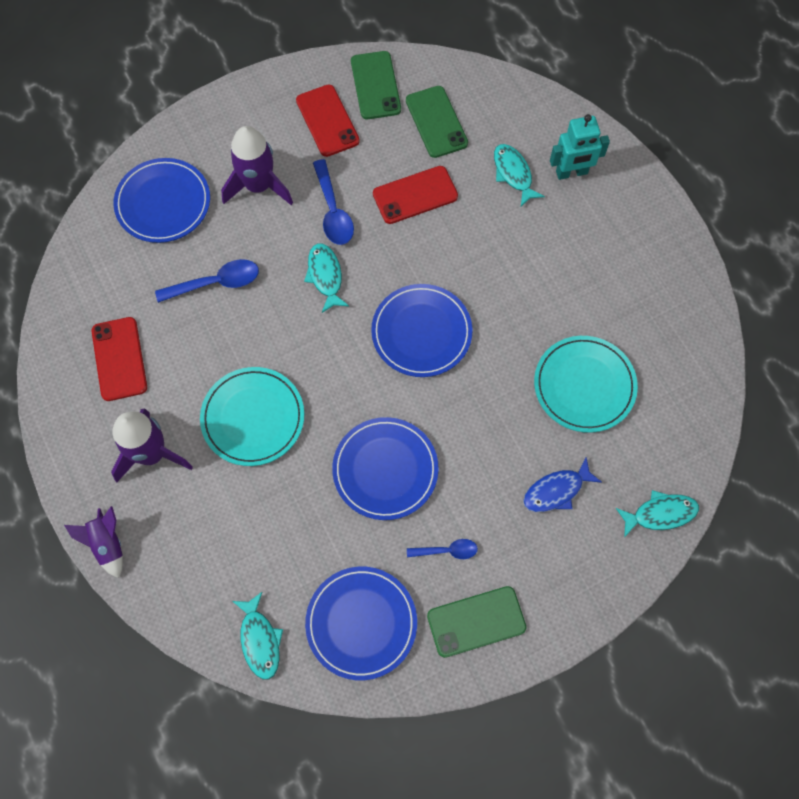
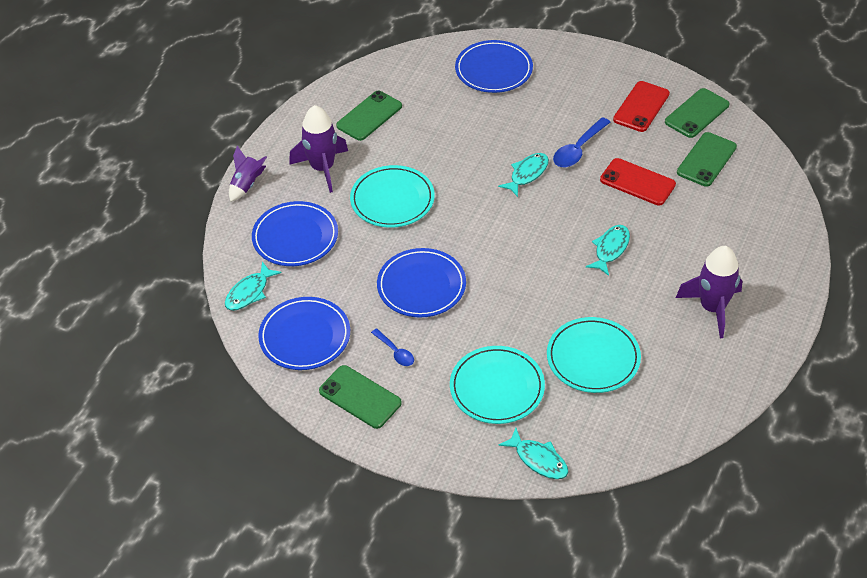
camera: 55 degrees right, 20 degrees down
red phone [92,317,147,401] -> green phone [336,91,402,141]
blue spoon [155,259,259,303] -> none
purple rocket [221,126,293,205] -> purple rocket moved to [676,246,743,338]
blue plate [371,284,473,377] -> blue plate moved to [252,201,338,266]
turquoise fish [494,144,545,207] -> turquoise fish moved to [586,225,630,276]
blue fish [523,458,602,512] -> turquoise plate [450,346,545,424]
turquoise robot [550,114,610,180] -> none

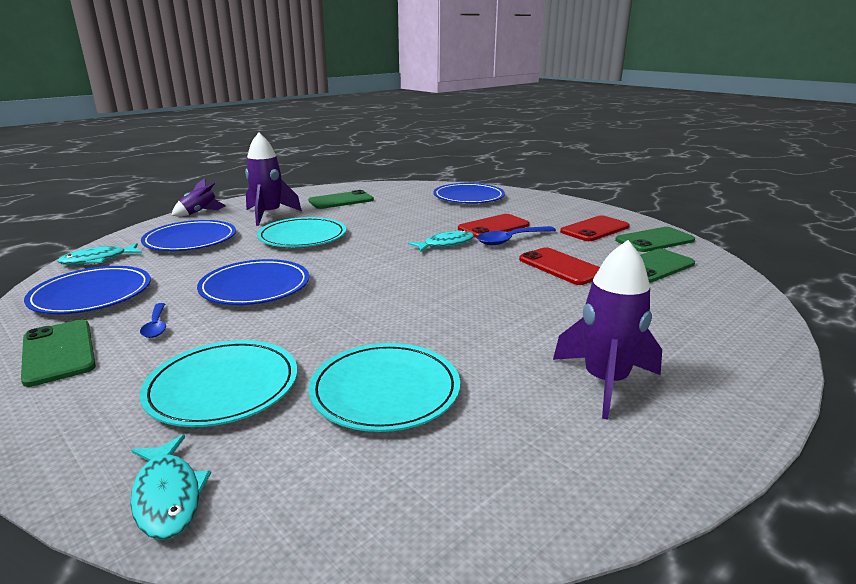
camera: 20 degrees right, 25 degrees down
turquoise fish [586,225,630,276] -> none
none -> red phone [458,214,530,238]

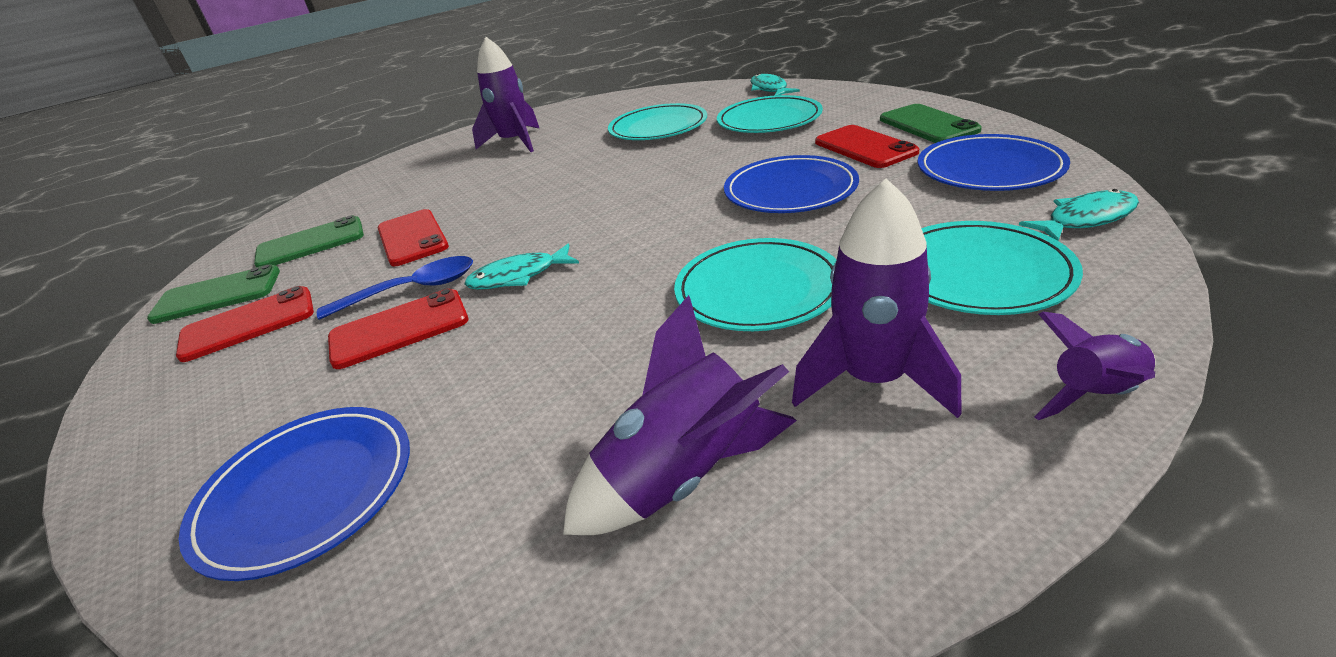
camera: 165 degrees left, 10 degrees up
blue spoon [140,303,166,338] -> red phone [815,125,919,168]
blue plate [141,220,236,251] -> turquoise plate [921,221,1083,315]
green phone [308,190,374,209] -> purple rocket [563,295,797,535]

